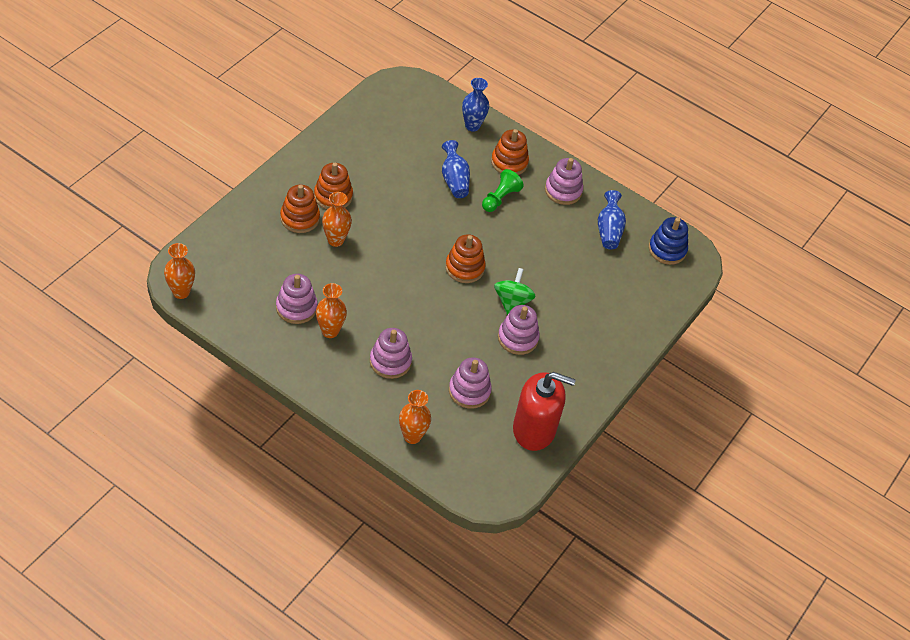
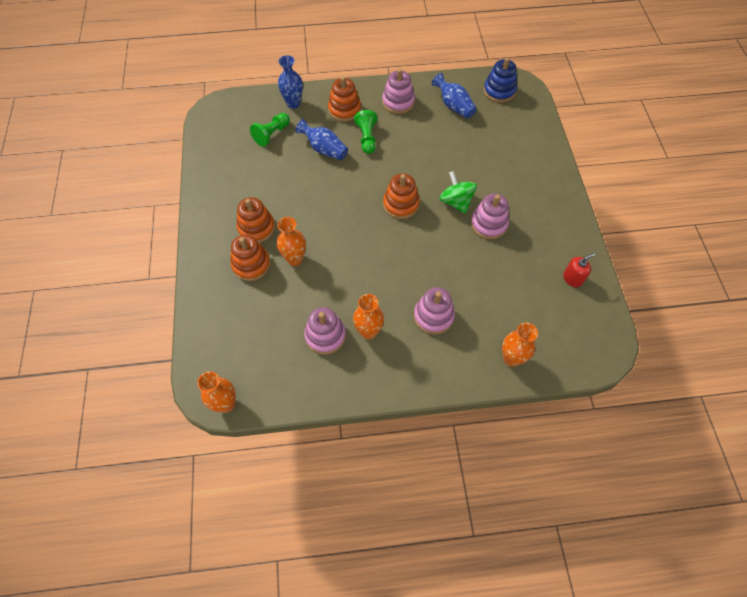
camera: 35 degrees left, 10 degrees up
pink stacking toy [449,357,492,409] -> none
red soap dispenser [513,372,576,451] -> red soap dispenser [563,253,595,287], size x0.45
none -> green pawn [250,113,290,147]

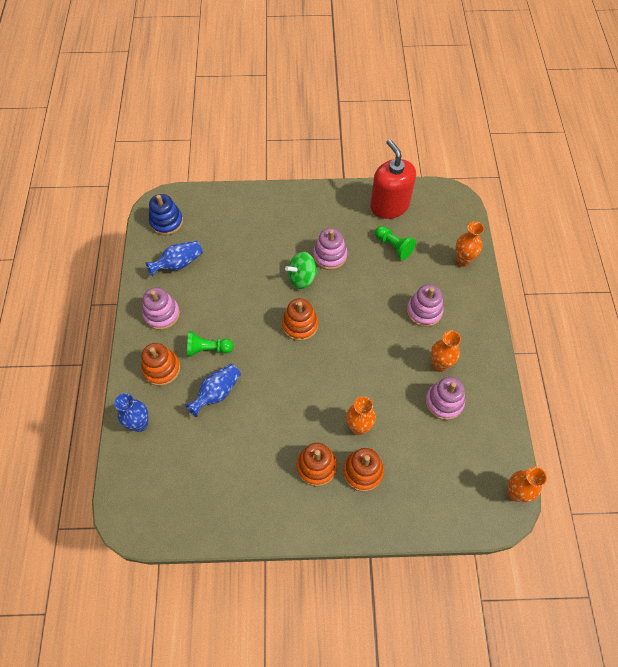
camera: 85 degrees left, 0 degrees up
green pawn [250,113,290,147] -> green pawn moved to [375,226,416,260]
red soap dispenser [563,253,595,287] -> red soap dispenser [370,139,416,219], size x2.22

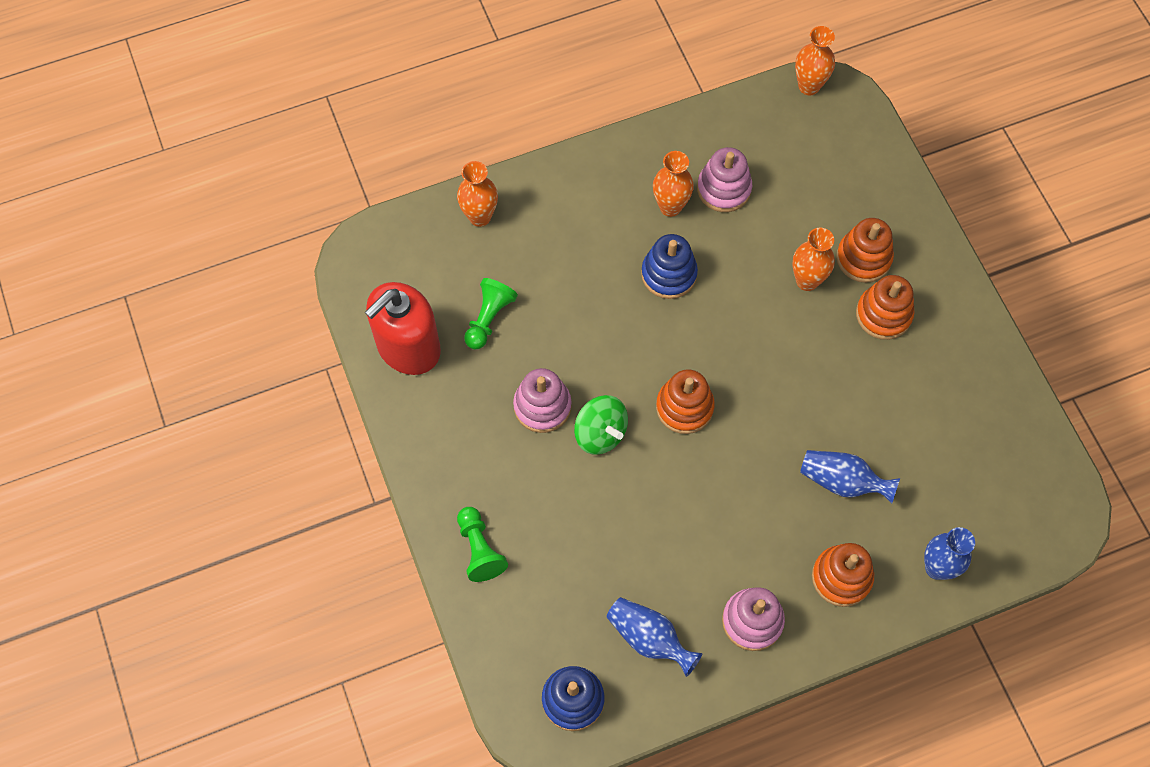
camera: 110 degrees left, 5 degrees up
green pawn [187,331,234,357] -> green pawn moved to [457,507,508,582]
pink stacking toy [407,284,444,327] -> none
none -> blue stacking toy [641,234,698,299]

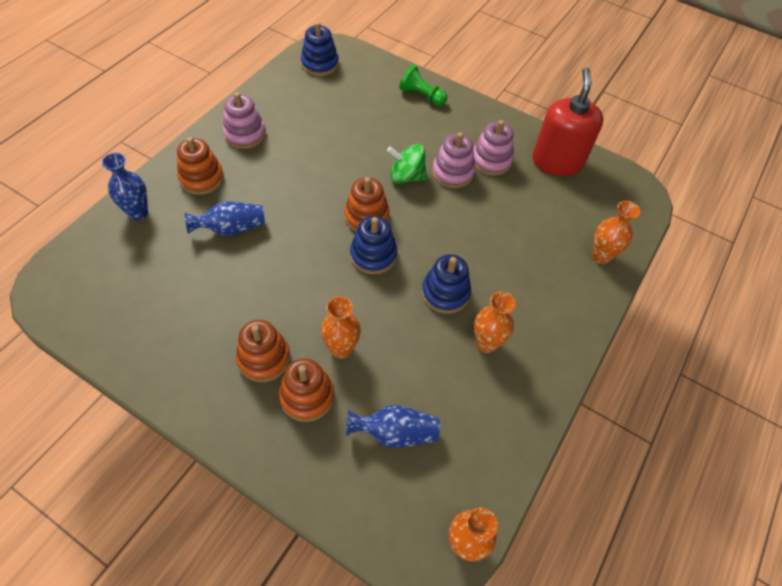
camera: 140 degrees right, 10 degrees down
green pawn [464,278,518,349] -> none
blue vase [607,597,702,677] -> blue vase moved to [346,405,440,448]
pink stacking toy [697,147,752,212] -> pink stacking toy moved to [473,120,514,176]
none -> blue stacking toy [350,216,397,274]

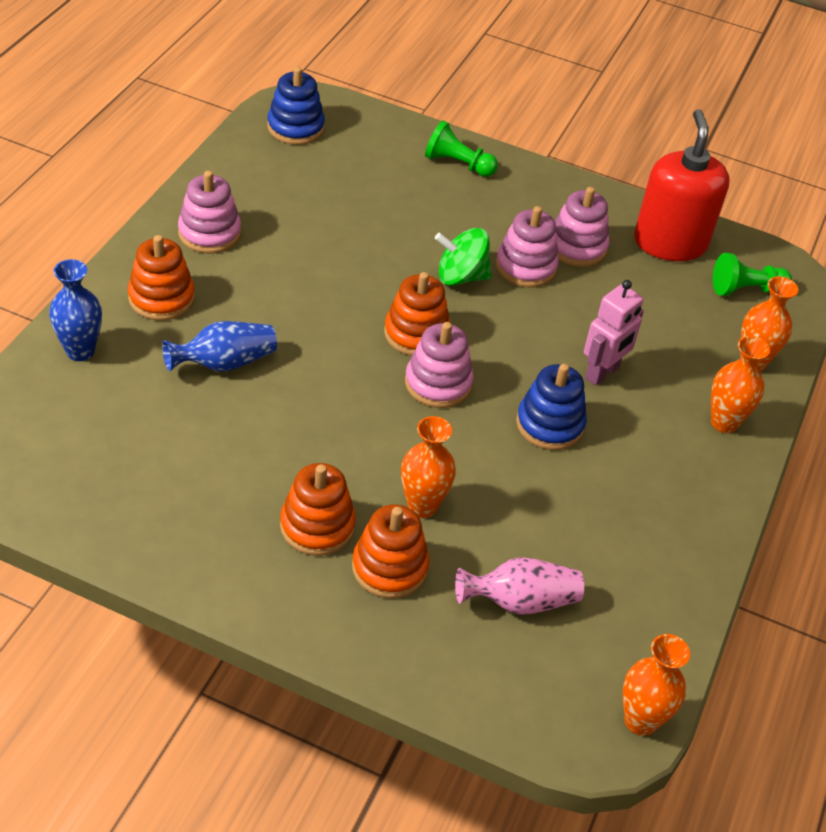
camera: 10 degrees left, 10 degrees down
blue vase [346,405,440,448] -> pink vase [455,557,584,615]
blue stacking toy [350,216,397,274] -> pink stacking toy [405,322,474,408]
orange vase [474,291,516,353] -> orange vase moved to [711,336,770,433]
none -> pink robot [584,280,644,385]
none -> green pawn [713,253,792,296]

